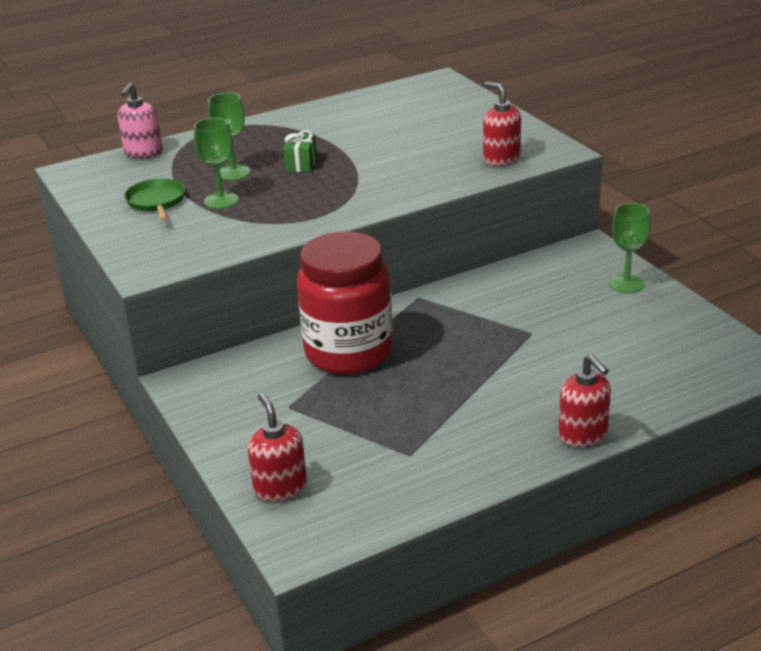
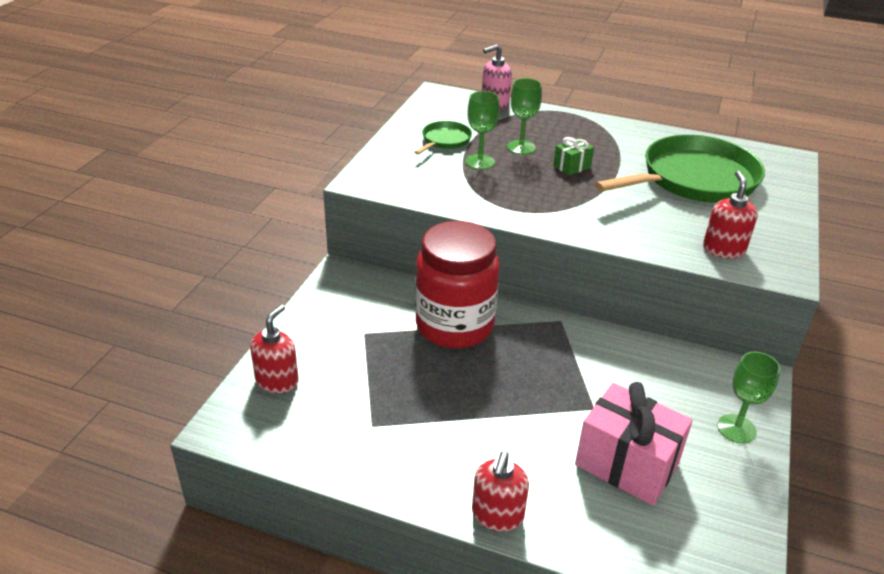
camera: 45 degrees right, 5 degrees up
none -> pink gift [575,382,693,505]
none -> green pan [595,135,765,203]

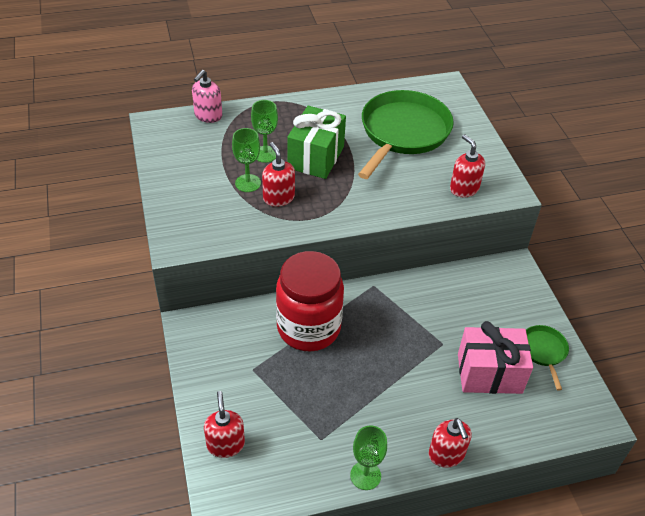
camera: 35 degrees left, 10 degrees up
green pan [414,121,472,155] -> green pan moved to [526,325,569,391]
green gift [553,137,594,176] -> green gift [287,106,346,179], size x2.10
green goblet [717,351,781,443] -> green goblet moved to [350,425,387,490]
none -> red soap dispenser [262,142,295,207]

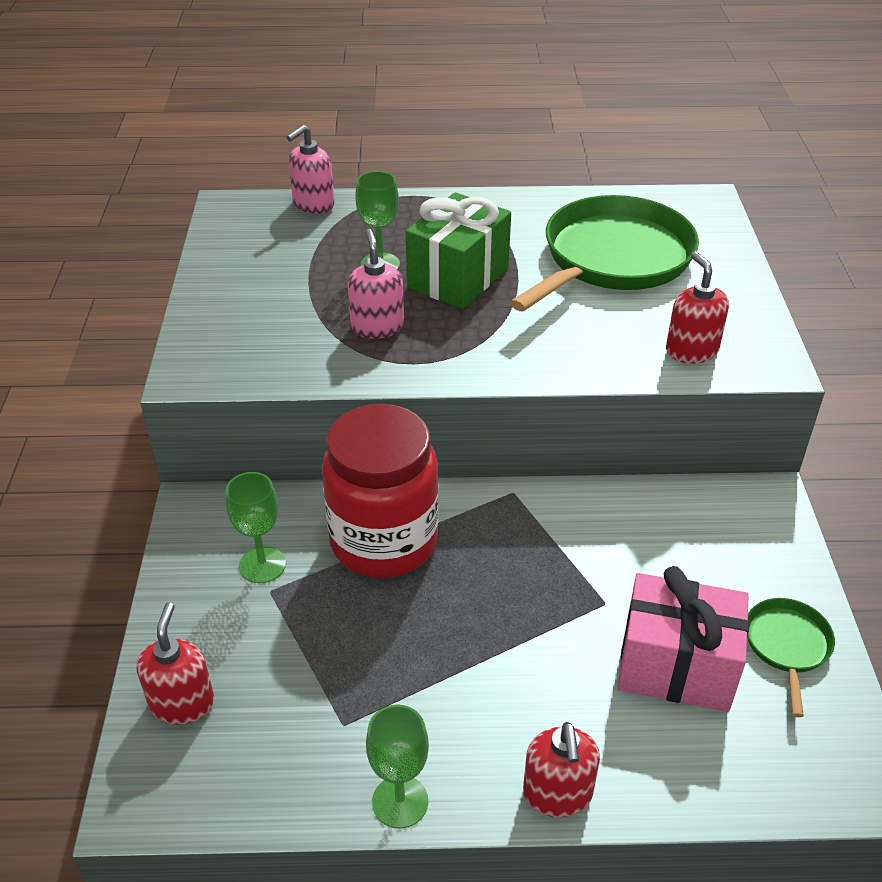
camera: 15 degrees right, 5 degrees down
green goblet [232,128,261,192] -> green goblet moved to [226,472,286,583]
red soap dispenser [262,142,295,207] -> pink soap dispenser [348,229,404,339]

